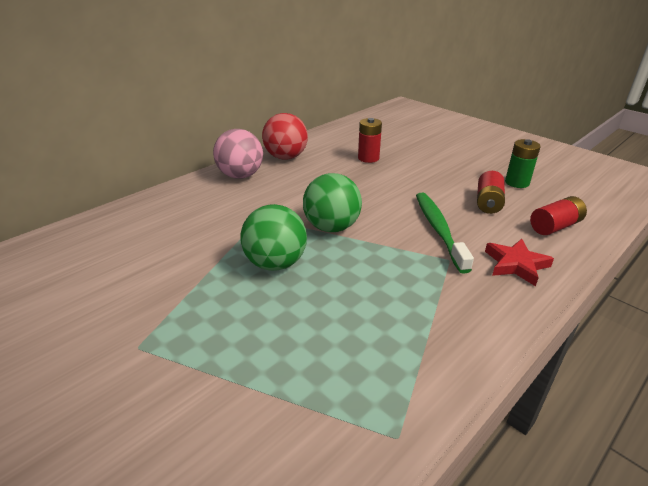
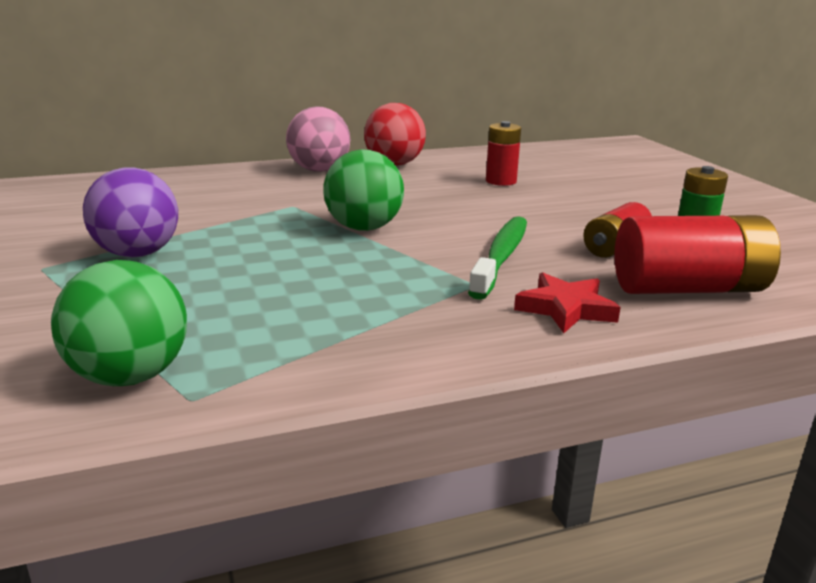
camera: 25 degrees right, 10 degrees down
green ball [240,204,307,271] -> green ball moved to [51,260,187,386]
red battery [530,196,587,235] -> red battery [614,215,781,294], size x1.68
none -> purple ball [83,167,178,257]

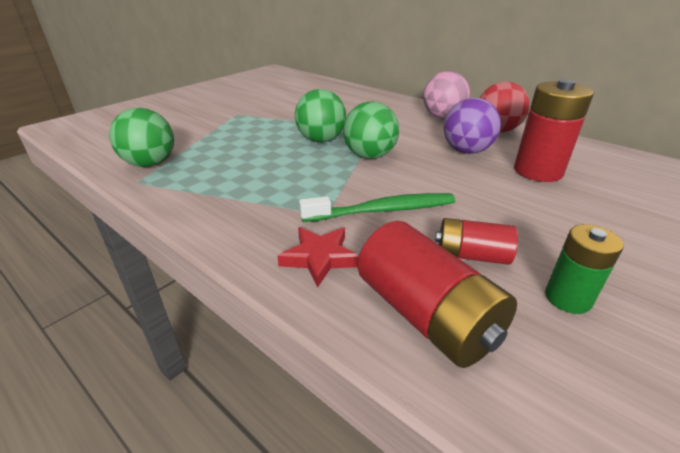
camera: 60 degrees right, 10 degrees up
purple ball [83,167,178,257] -> purple ball moved to [444,98,501,154]
red battery [486,121,521,186] -> red battery [514,79,594,182], size x1.68
none -> green ball [295,89,346,142]

